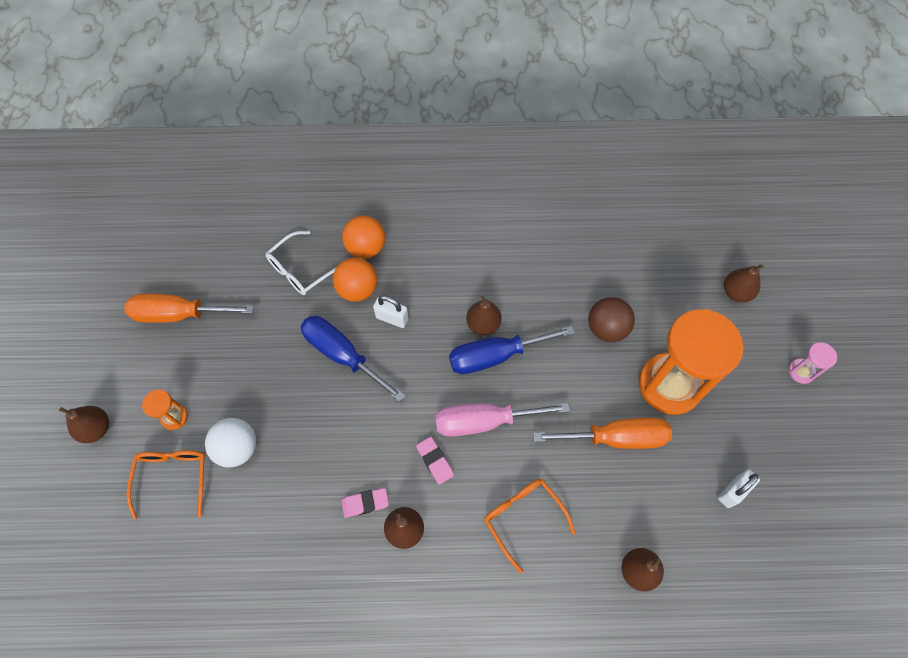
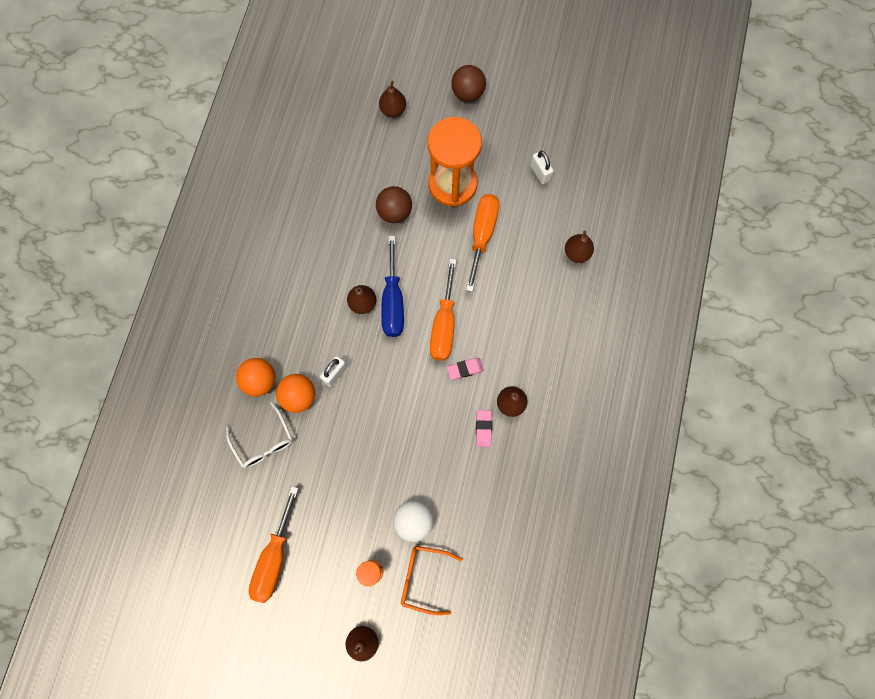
camera: 75 degrees left, 10 degrees up
blue screwdriver [300,316,405,402] -> none
pink screwdriver [435,403,570,437] -> orange screwdriver [430,258,457,361]
orange glasses [484,479,575,574] -> none
pink hourglass [788,342,837,384] -> brown ball [451,65,486,102]

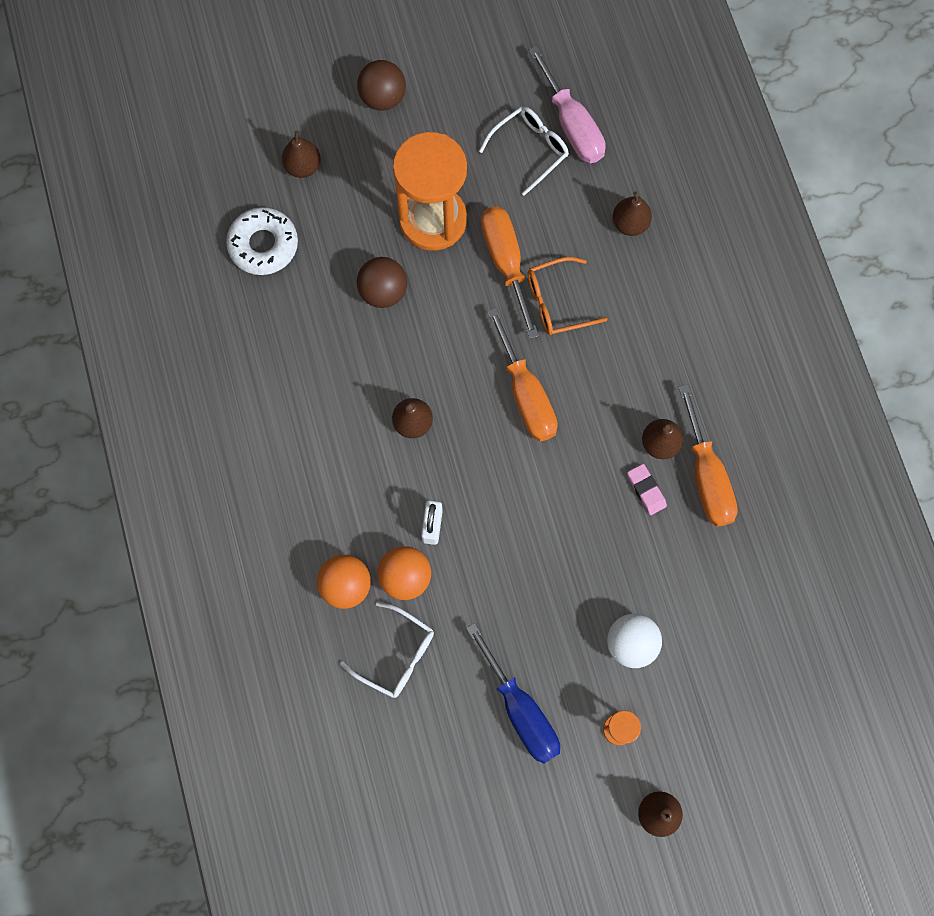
camera: 30 degrees left, 0 degrees up
orange screwdriver [248,486,299,603] -> orange screwdriver moved to [679,384,738,527]
blue screwdriver [381,236,404,337] -> blue screwdriver moved to [466,623,560,764]
orange glasses [401,546,462,615] -> orange glasses moved to [527,257,607,335]
pink eraser [447,358,484,380] -> none
white padlock [530,151,554,184] -> white glasses [479,106,569,196]
none -> white donut [226,207,298,275]
none -> pink screwdriver [529,46,606,163]

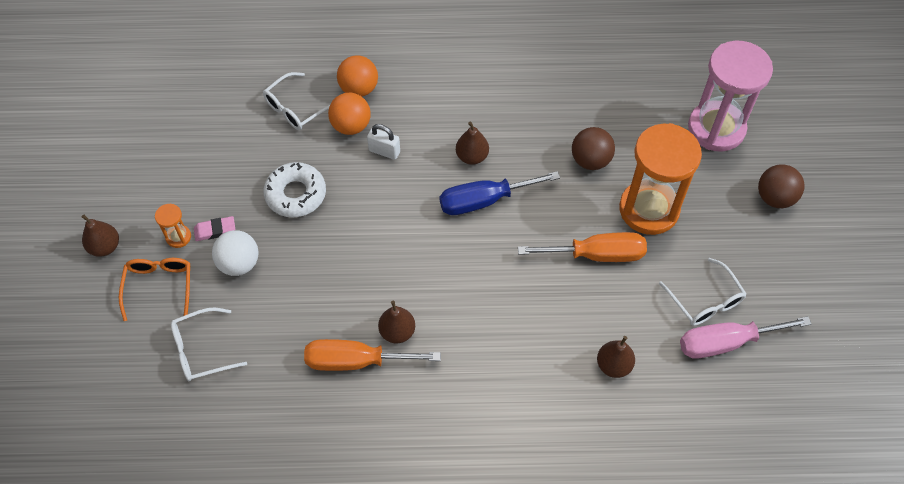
camera: 105 degrees right, 15 degrees down
white donut [226,207,298,275] -> white donut moved to [264,162,326,217]
brown pear [282,130,321,178] -> pink hourglass [688,41,773,152]
blue screwdriver [466,623,560,764] -> blue screwdriver moved to [439,171,560,215]
orange screwdriver [487,308,558,442] -> none
orange glasses [527,257,607,335] -> orange glasses moved to [119,258,190,321]
pink eraser [627,464,667,515] -> pink eraser moved to [194,216,235,241]
none -> white glasses [171,308,247,381]

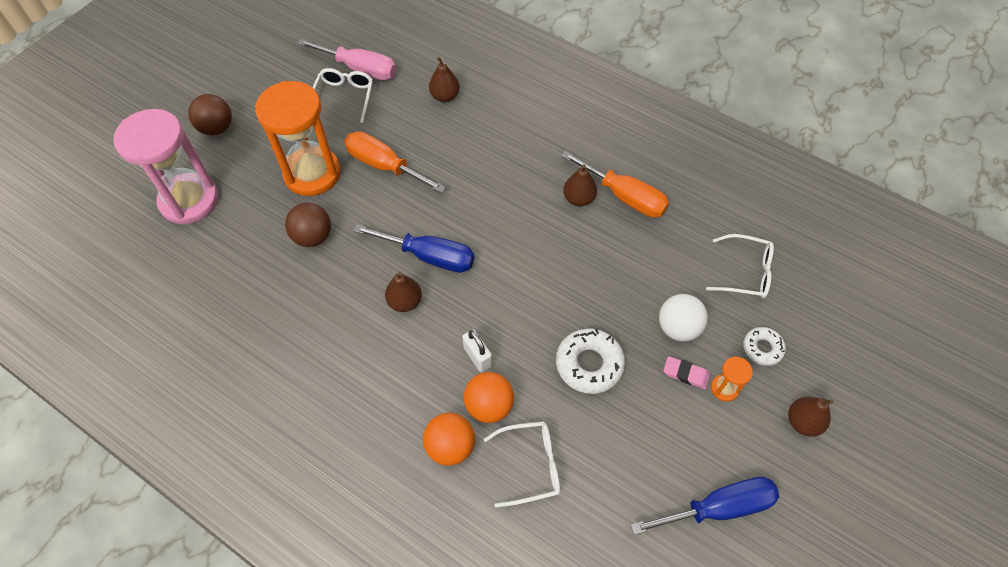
camera: 145 degrees left, 0 degrees up
orange glasses [119,258,190,321] -> white donut [743,327,786,366]
none -> blue screwdriver [631,477,779,535]

